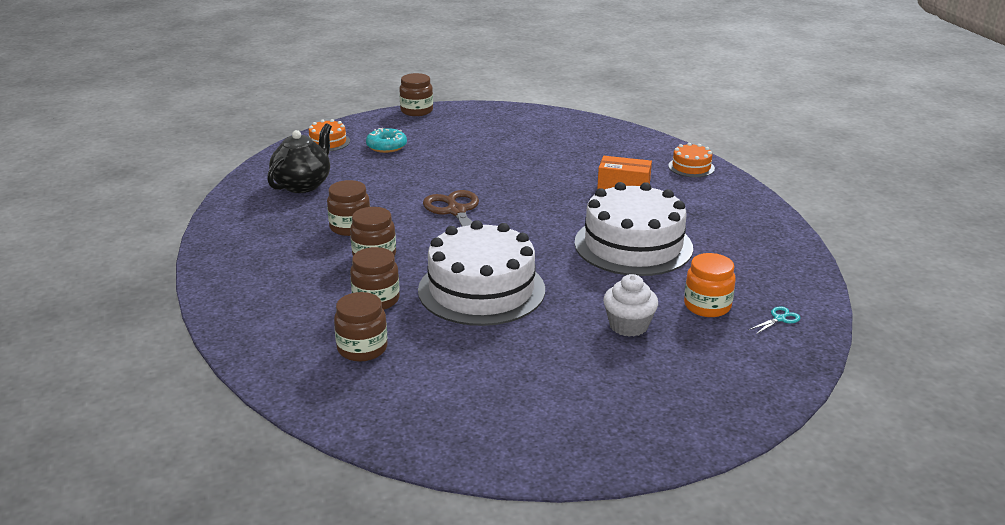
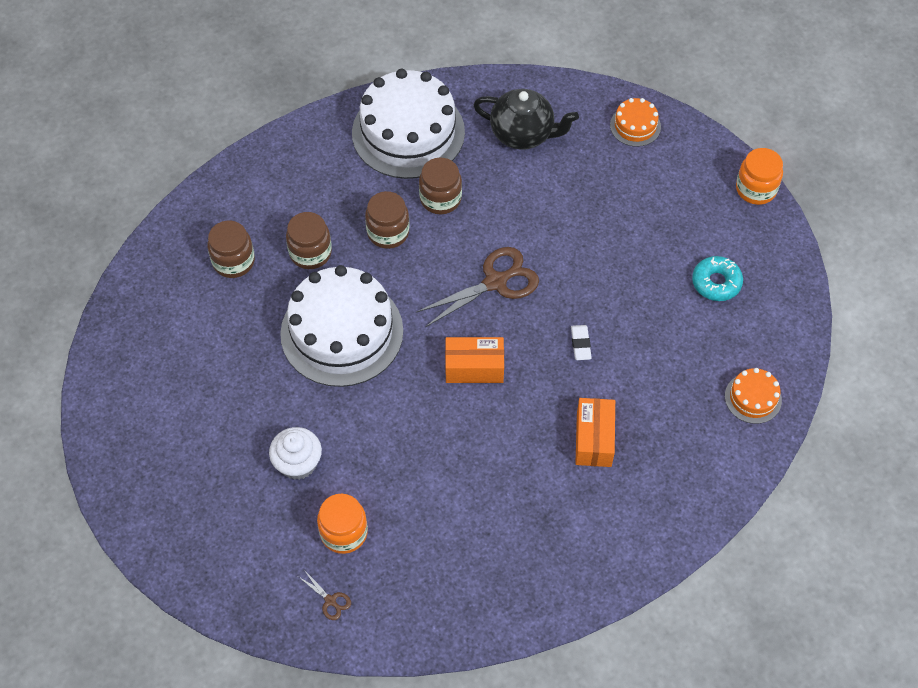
camera: 80 degrees right, 30 degrees up
turquoise donut [366,128,407,153] -> turquoise donut moved to [692,256,743,301]
brown jar [399,73,433,116] -> orange jar [736,148,783,205]
white cake [574,182,693,276] -> white cake moved to [352,69,465,179]
orange cake [668,143,715,177] -> orange cake moved to [725,368,782,424]
turquoise scissors [749,306,801,334] -> brown scissors [299,570,351,620]
none -> orange box [445,337,504,383]
none -> white eraser [571,325,592,360]

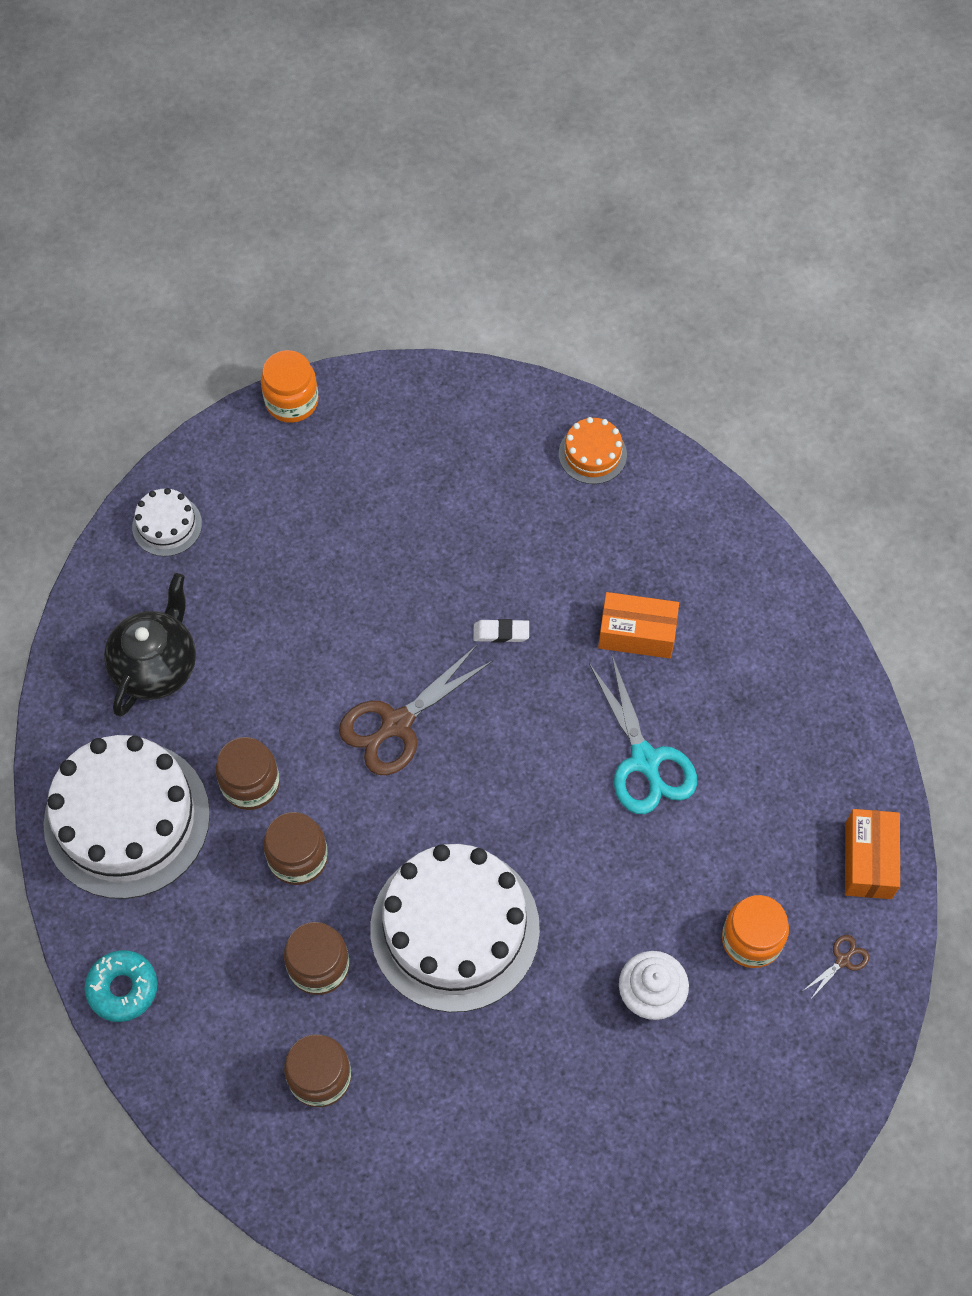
camera: 85 degrees left, 5 degrees up
brown scissors [417,247,539,327] -> brown scissors turned 105 degrees counterclockwise [339,645,493,775]
orange box [445,337,504,383] -> orange box moved to [845,809,900,899]
orange cake [610,98,661,147] -> white cake [132,488,202,556]
turquoise donut [692,256,743,301] -> turquoise donut moved to [85,950,157,1022]
none -> turquoise scissors [589,655,697,814]

